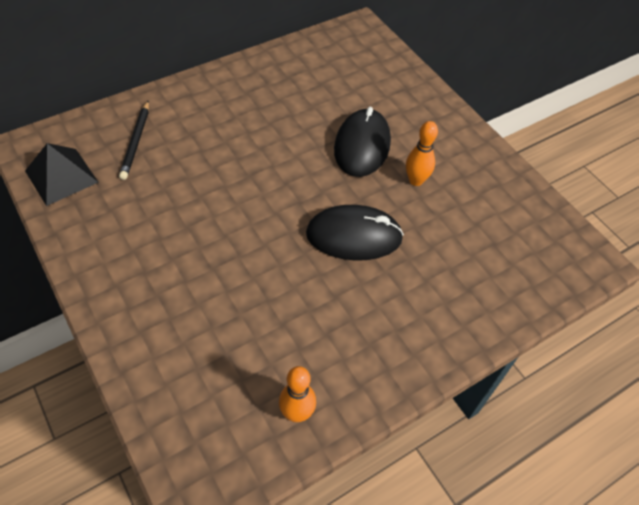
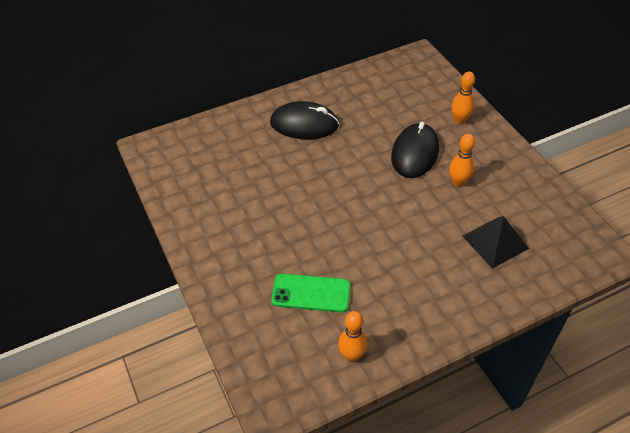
camera: 10 degrees right, 5 degrees down
black pyramid [25,143,99,206] -> black pyramid moved to [463,216,529,269]
black pencil [119,101,149,180] -> none
black mouse [306,205,404,260] -> black mouse moved to [270,101,339,139]
none -> green phone [271,273,351,312]
none -> orange bowling pin [451,72,475,125]

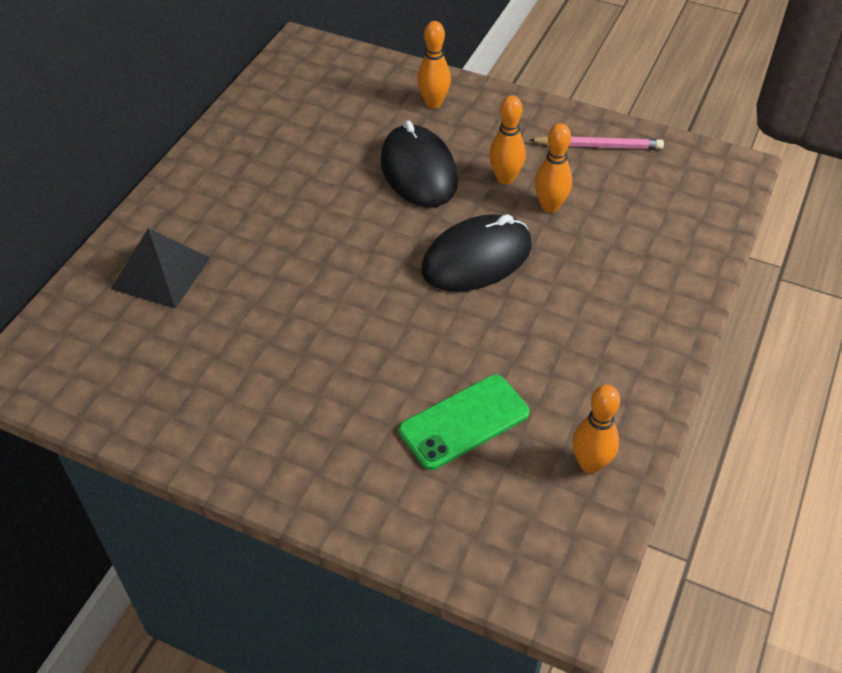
camera: 40 degrees left, 0 degrees up
black mouse [270,101,339,139] -> black mouse moved to [421,214,532,292]
black pyramid [463,216,529,269] -> black pyramid moved to [111,228,210,309]
none -> pink pencil [529,136,664,149]
none -> orange bowling pin [535,123,572,213]

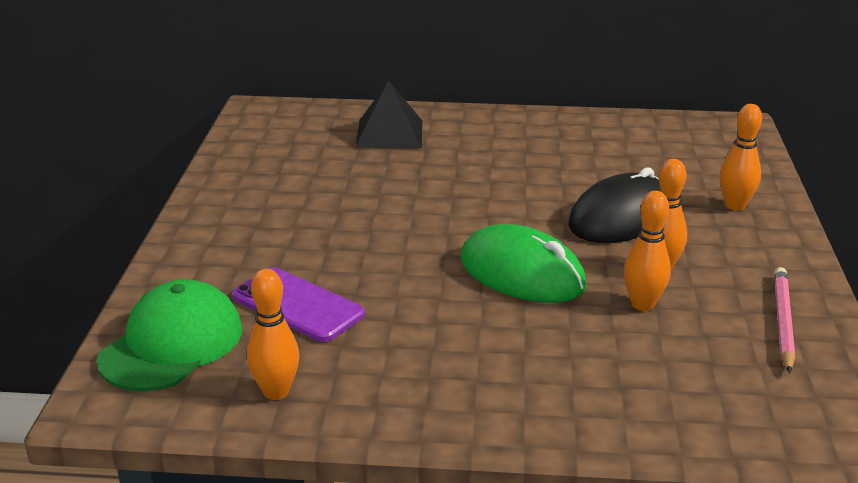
camera: 70 degrees right, 20 degrees down
green phone [399,375,530,470] -> purple phone [232,268,365,342]
black mouse [421,214,532,292] -> green mouse [461,224,586,303]
pink pencil [529,136,664,149] -> pink pencil turned 150 degrees counterclockwise [774,267,795,373]
none -> green cap [96,279,242,391]

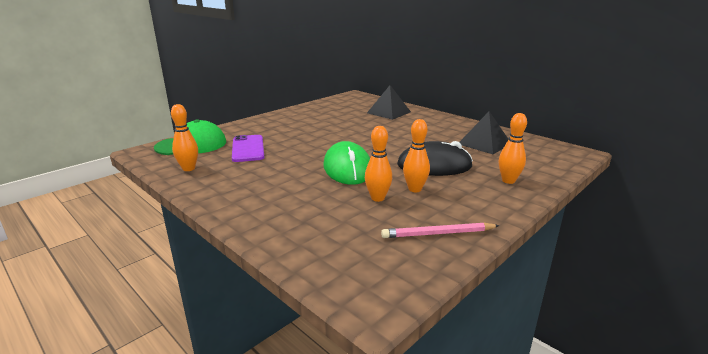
camera: 40 degrees right, 5 degrees down
pink pencil [774,267,795,373] -> pink pencil turned 150 degrees counterclockwise [381,223,500,238]
none -> black pyramid [460,111,509,154]

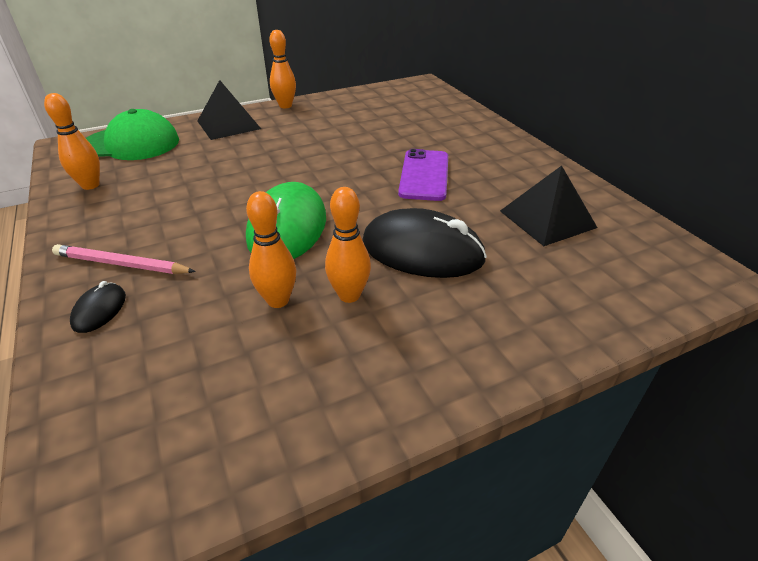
camera: 20 degrees right, 15 degrees up
purple phone [232,135,265,162] -> purple phone moved to [398,149,448,201]
black pyramid [367,85,411,120] -> black pyramid moved to [197,80,261,140]
pink pencil [381,223,500,238] -> pink pencil moved to [52,244,196,274]
orange bowling pin [499,113,527,184] -> orange bowling pin moved to [269,30,296,108]
none -> black mouse [70,281,126,333]

